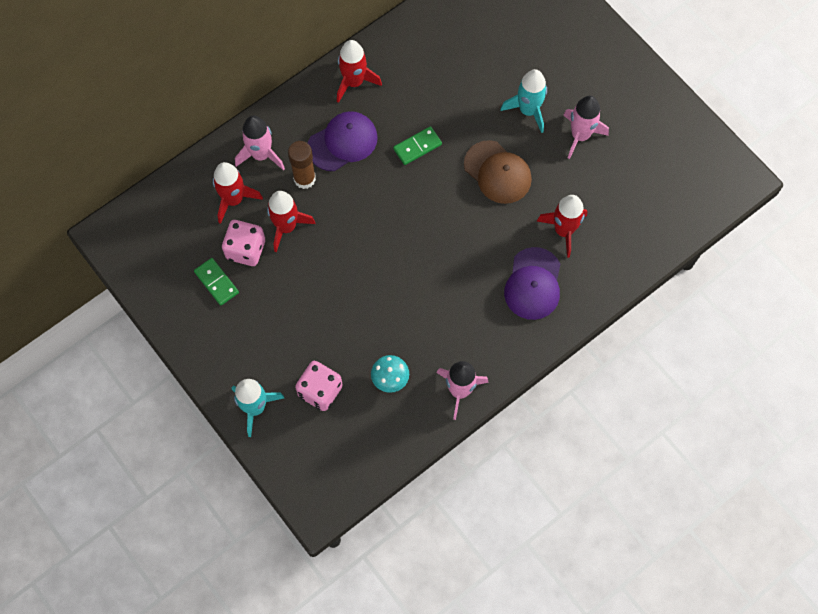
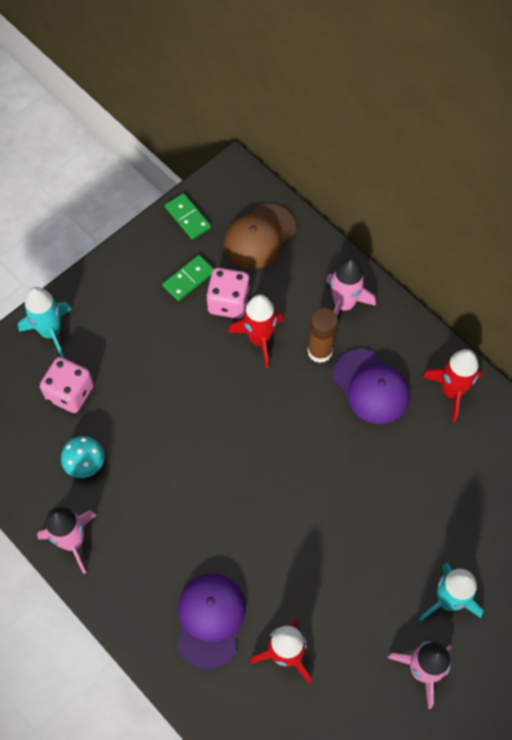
camera: 85 degrees right, 5 degrees down
red rocket [213,162,263,224] -> none
green domino [393,126,442,165] -> green domino moved to [165,193,211,240]
brown cap [464,140,532,204] -> brown cap moved to [224,203,296,269]
purple cap [504,247,560,320] -> purple cap turned 90 degrees clockwise [178,574,246,669]

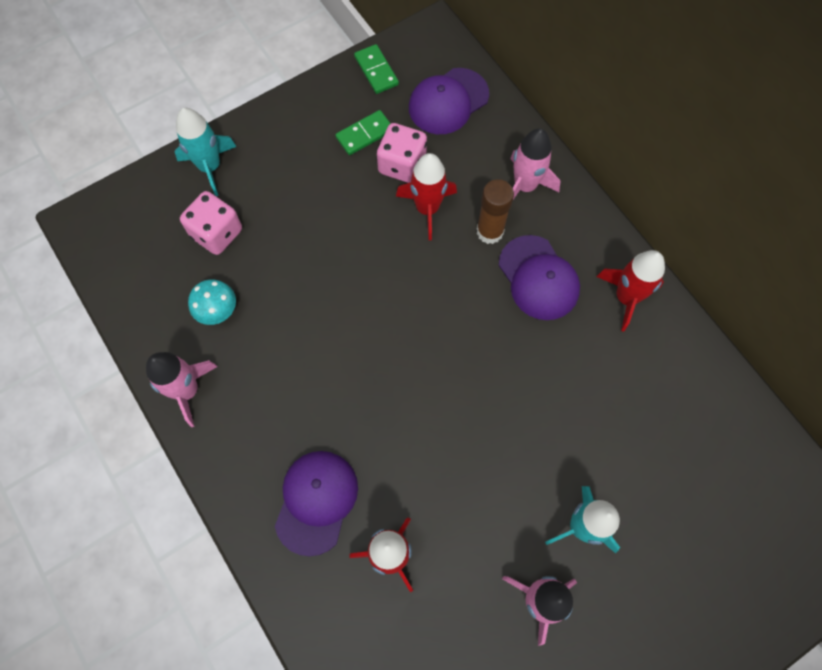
camera: 10 degrees right, 5 degrees up
brown cap [224,203,296,269] -> purple cap [409,68,489,134]

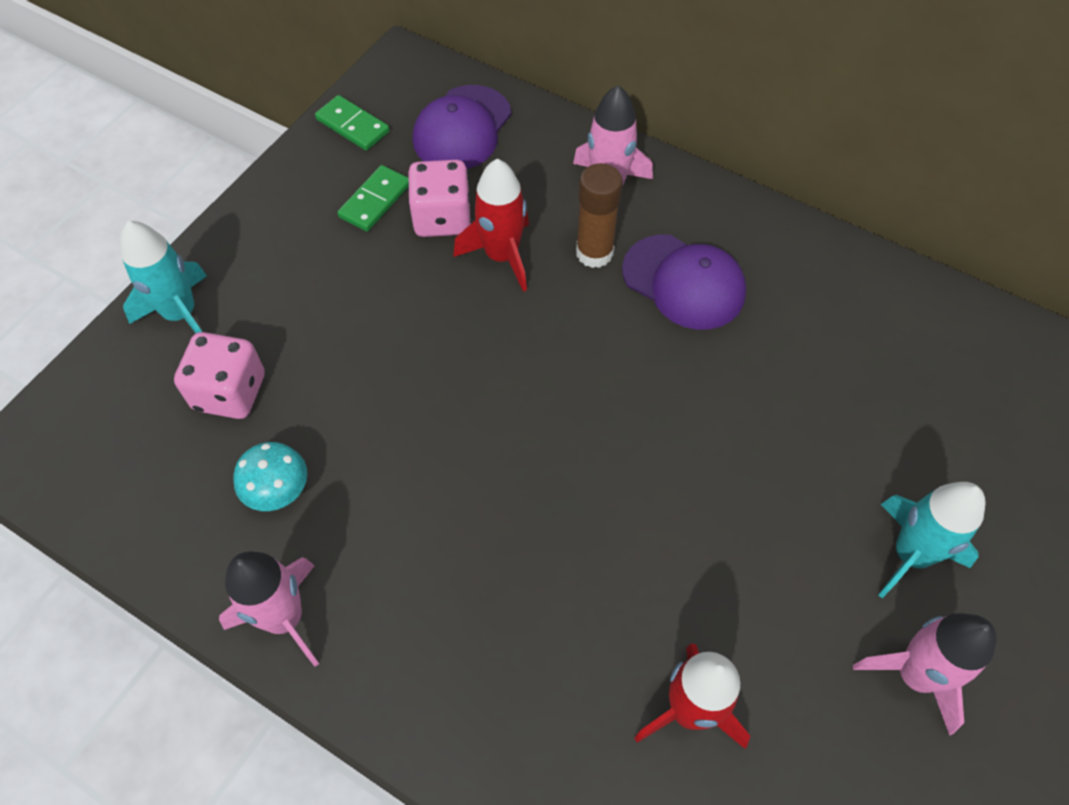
camera: 25 degrees left, 10 degrees down
purple cap [275,451,358,556] -> none
red rocket [597,250,665,331] -> none

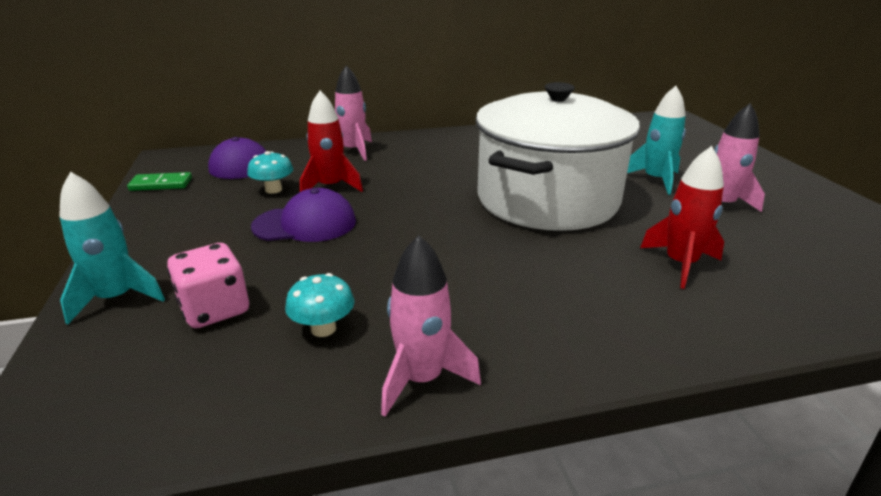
camera: 45 degrees left, 30 degrees down
green domino [337,165,409,232] -> none
pink dice [408,160,472,237] -> turquoise mushroom [247,151,293,194]
brown glue stick [576,163,623,268] -> none
purple cap [622,234,746,330] -> purple cap moved to [251,188,356,242]
none -> white pot [476,82,640,231]

